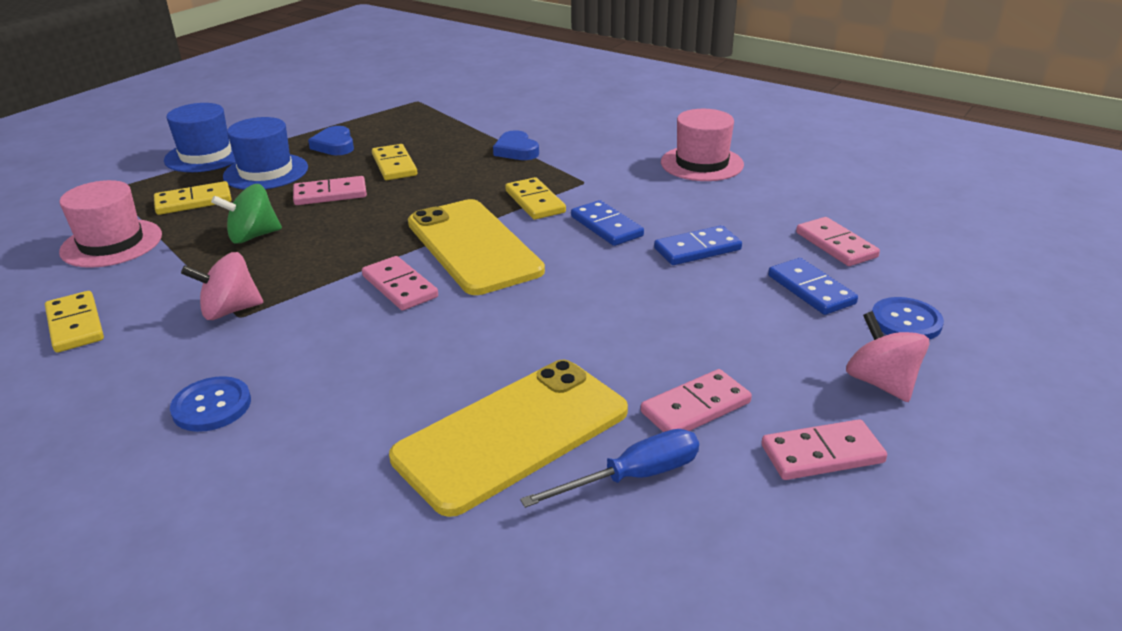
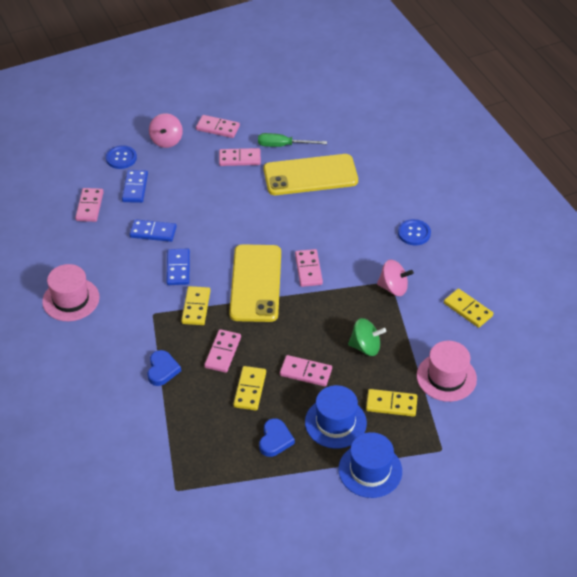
camera: 150 degrees left, 15 degrees up
yellow domino [45,291,104,353] -> yellow domino turned 45 degrees counterclockwise [444,288,493,328]
blue screwdriver [520,429,699,508] -> green screwdriver [258,133,327,147]
none -> pink domino [204,329,241,373]

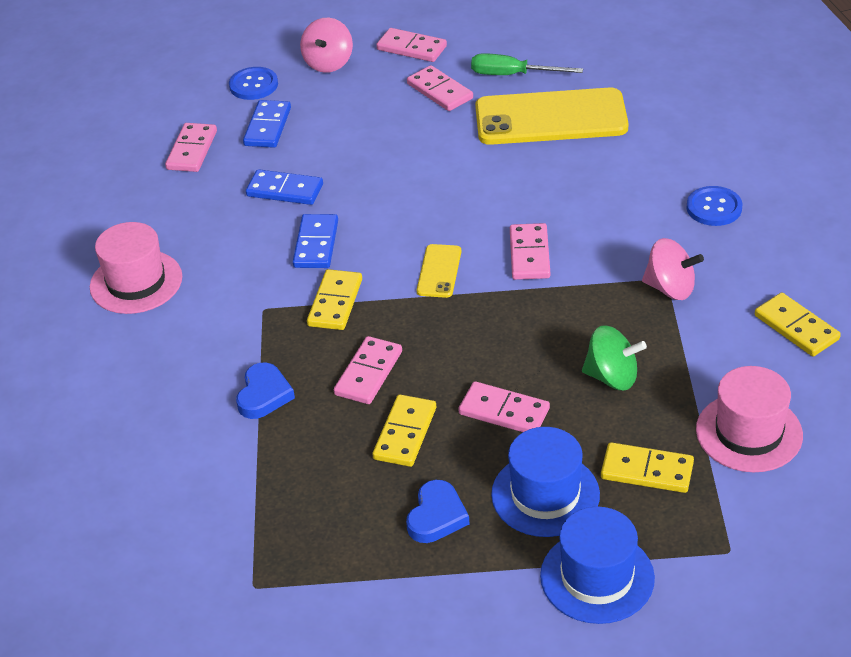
camera: 10 degrees right, 5 degrees down
pink domino [219,148,261,166] -> pink domino turned 45 degrees clockwise [407,65,473,111]
yellow phone [229,244,281,322] -> yellow phone [417,244,461,298], size x0.45

